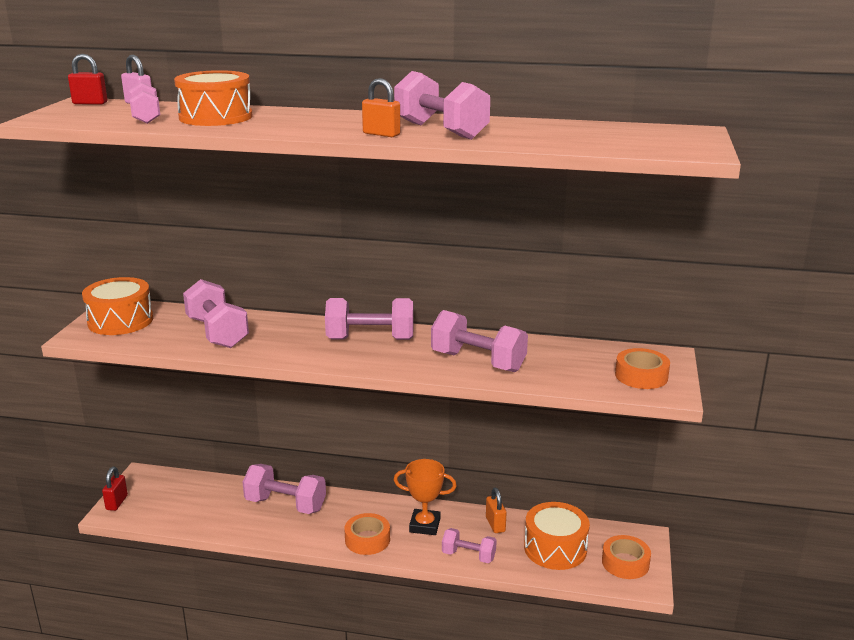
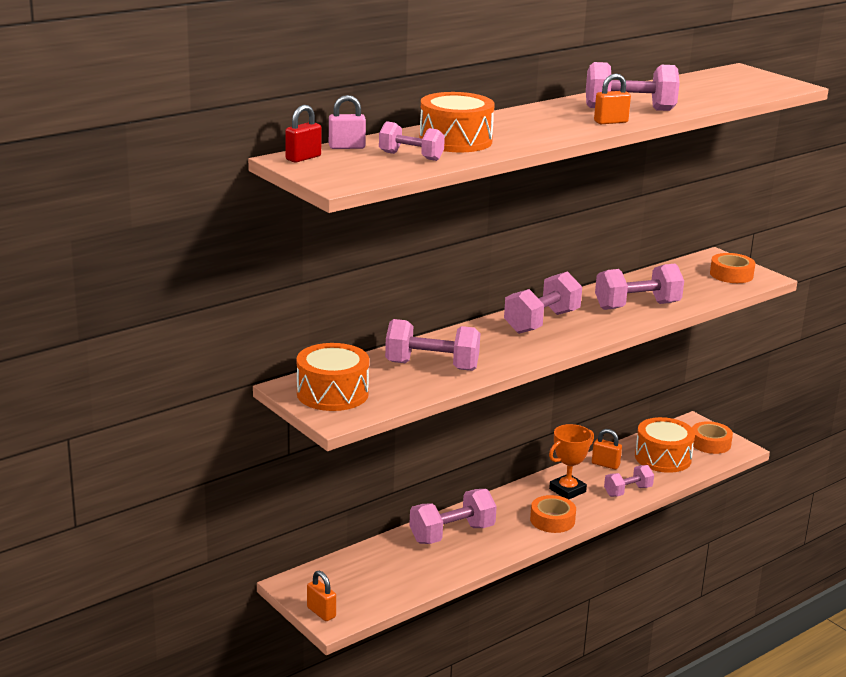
camera: 50 degrees left, 0 degrees up
red padlock [102,467,128,511] -> orange padlock [307,570,336,621]

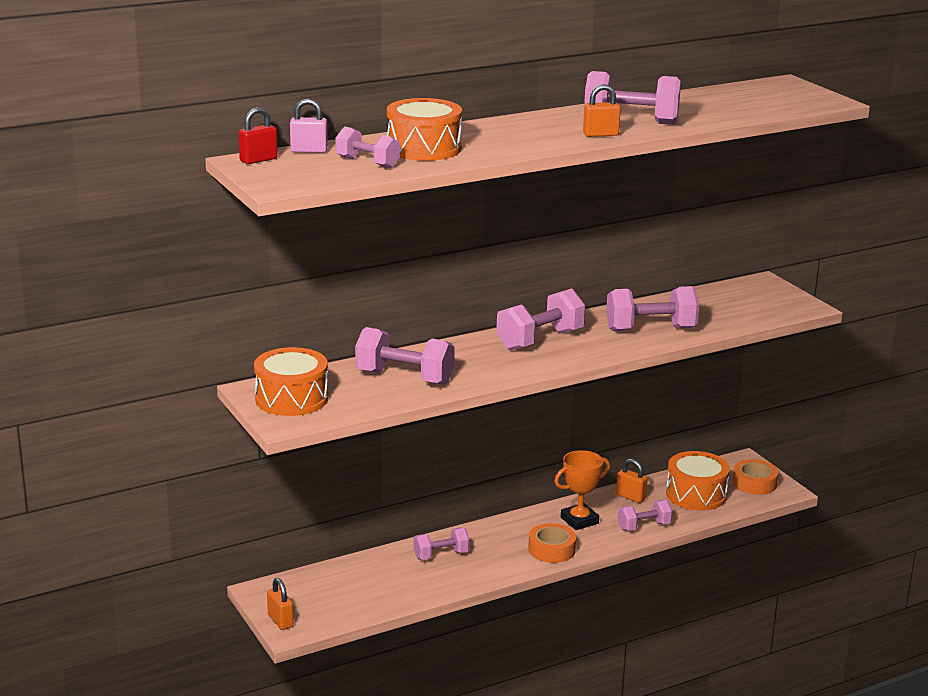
camera: 10 degrees right, 0 degrees up
pink dumbbell [409,489,497,544] -> pink dumbbell [413,528,470,560], size x0.62
orange tape [710,253,755,283] -> none

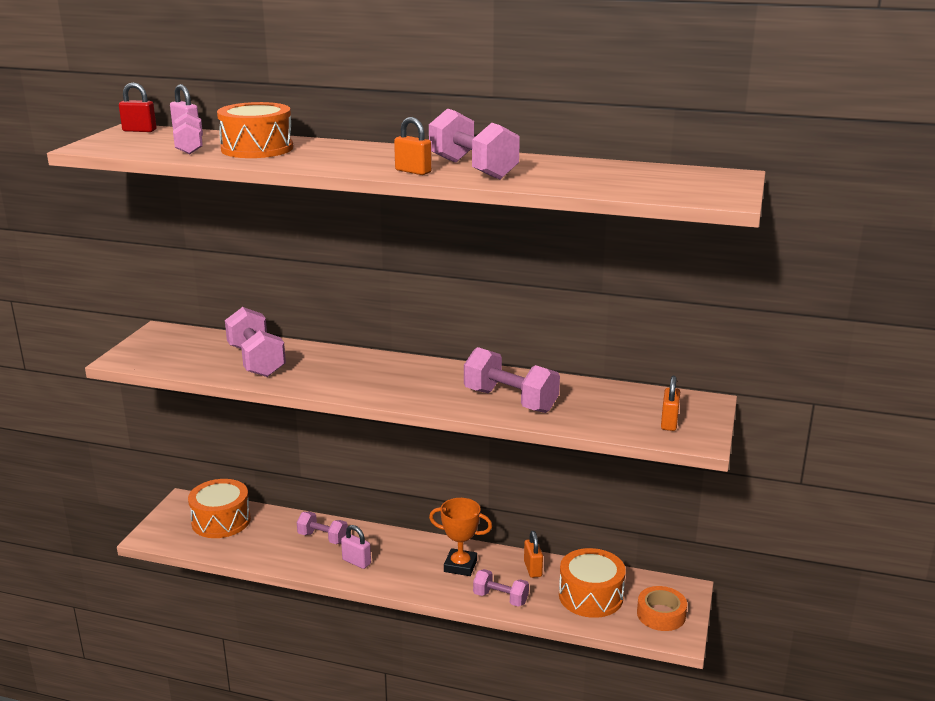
camera: 45 degrees right, 0 degrees up
orange drum [254,347,328,416] -> orange drum moved to [188,479,251,538]
orange padlock [267,578,294,630] -> orange padlock moved to [661,376,680,431]
pink dumbbell [496,288,586,350] -> none
orange tape [528,523,576,563] -> none
none -> pink padlock [341,525,371,569]

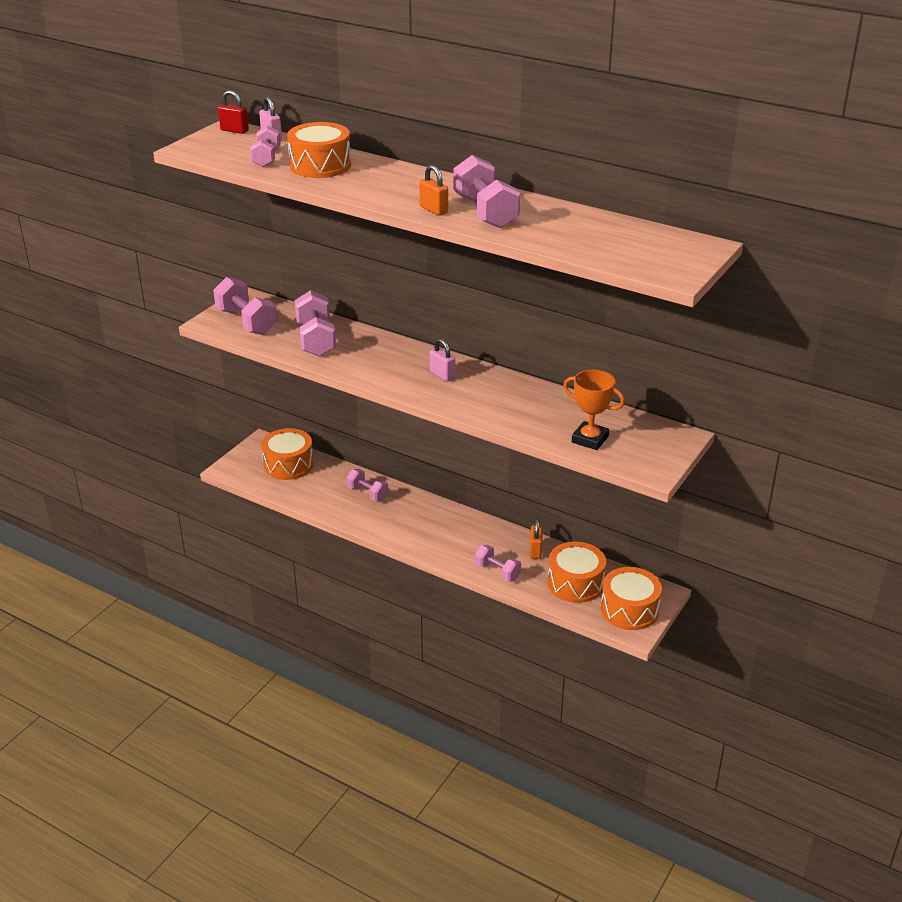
camera: 15 degrees right, 10 degrees up
pink padlock [341,525,371,569] -> pink padlock moved to [430,338,455,382]
orange trophy [429,498,492,576] -> orange trophy moved to [563,370,625,450]
pink dumbbell [464,347,560,413] -> pink dumbbell moved to [213,277,277,335]
orange tape [637,586,687,631] -> orange drum [601,567,662,630]
orange padlock [661,376,680,431] -> none

